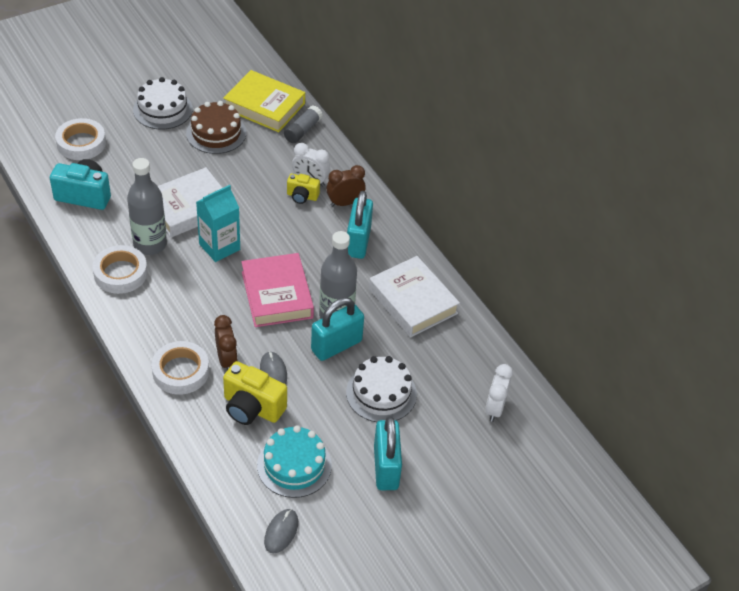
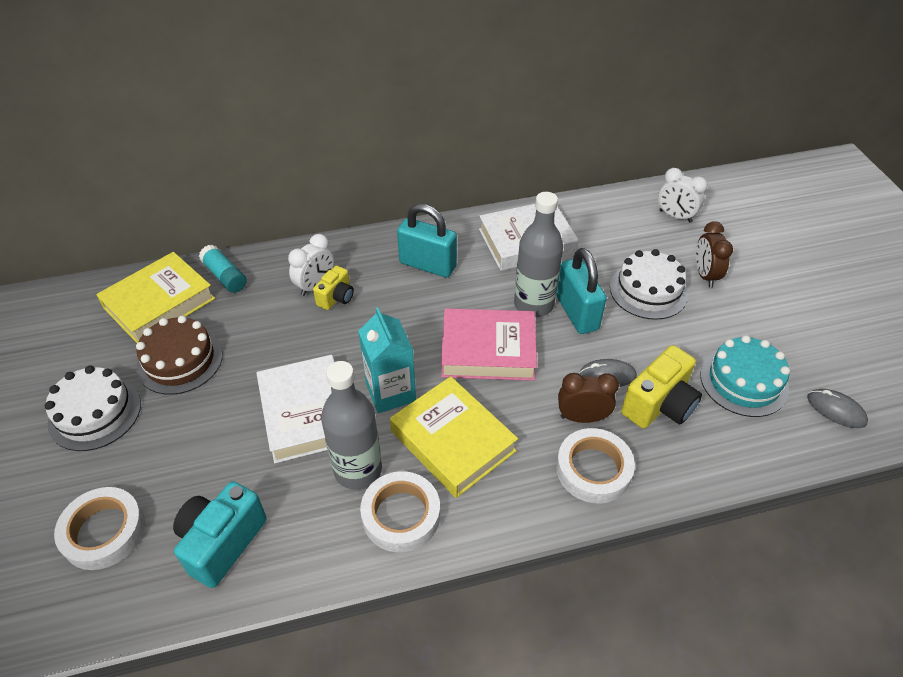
camera: 70 degrees left, 0 degrees up
grey glue stick [284,106,323,143] -> turquoise glue stick [199,245,247,293]
brown clock [326,165,366,207] -> brown clock moved to [696,221,733,287]
turquoise padlock [374,417,402,490] -> none
none -> yellow book [390,376,518,498]

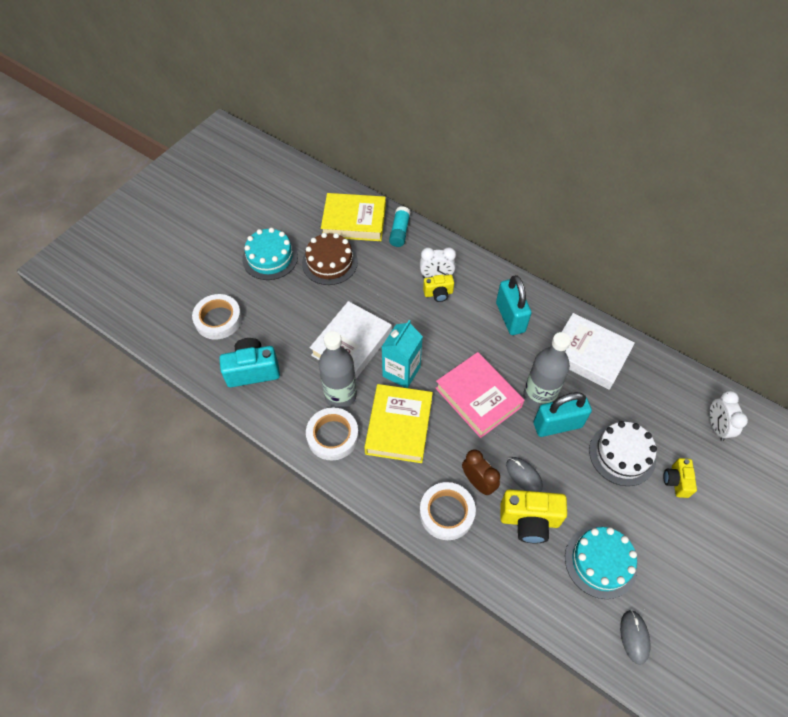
camera: 50 degrees right, 10 degrees up
white cake [45,365,141,451] -> turquoise cake [242,228,298,280]
turquoise padlock [556,248,607,334] -> turquoise padlock turned 45 degrees clockwise [533,392,592,437]
brown clock [696,221,733,287] -> yellow camera [663,458,697,498]

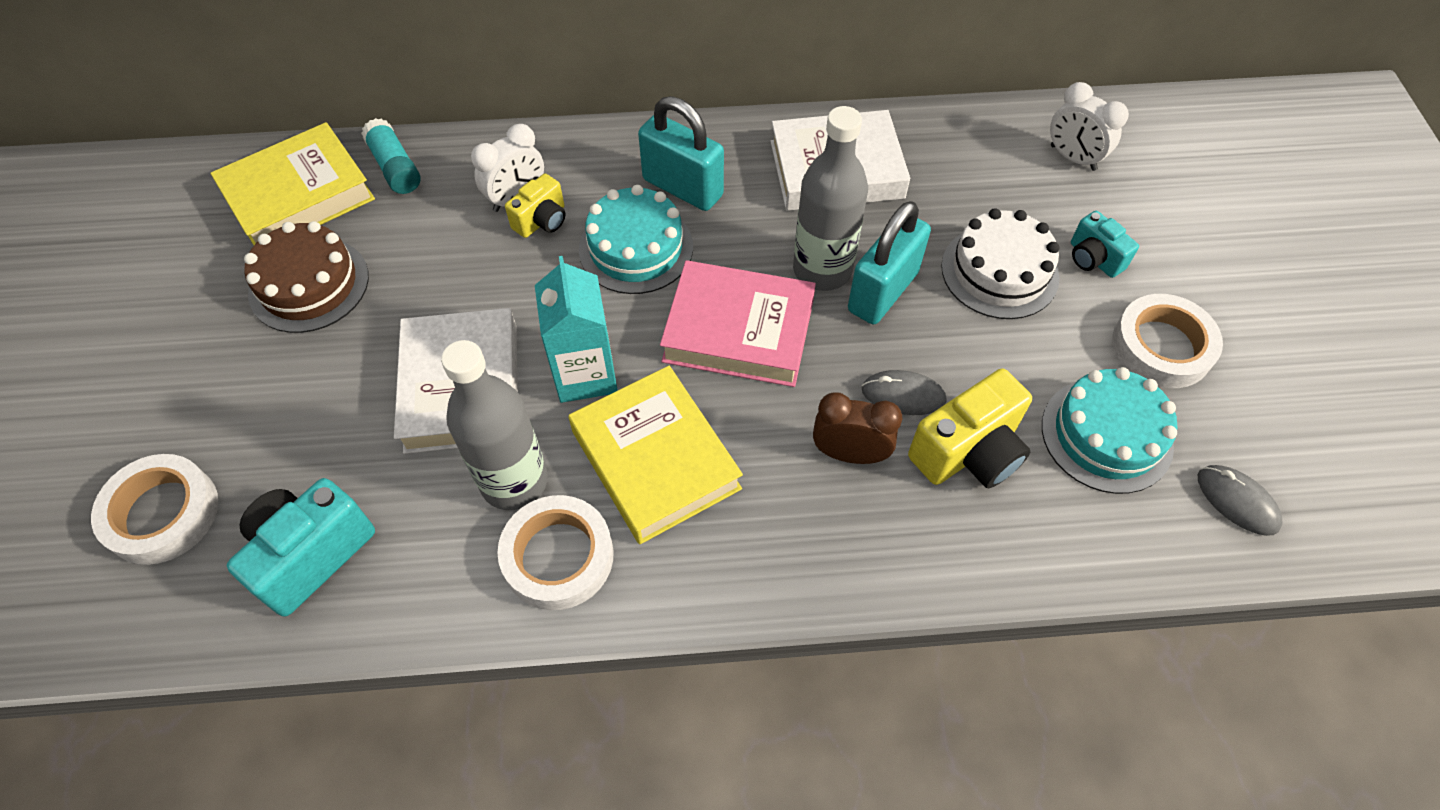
camera: 40 degrees left, 0 degrees up
turquoise cake [242,228,298,280] -> turquoise cake moved to [579,185,693,294]
white tape [420,482,476,540] -> white tape moved to [1112,294,1223,388]
yellow camera [663,458,697,498] -> turquoise camera [1071,211,1139,278]

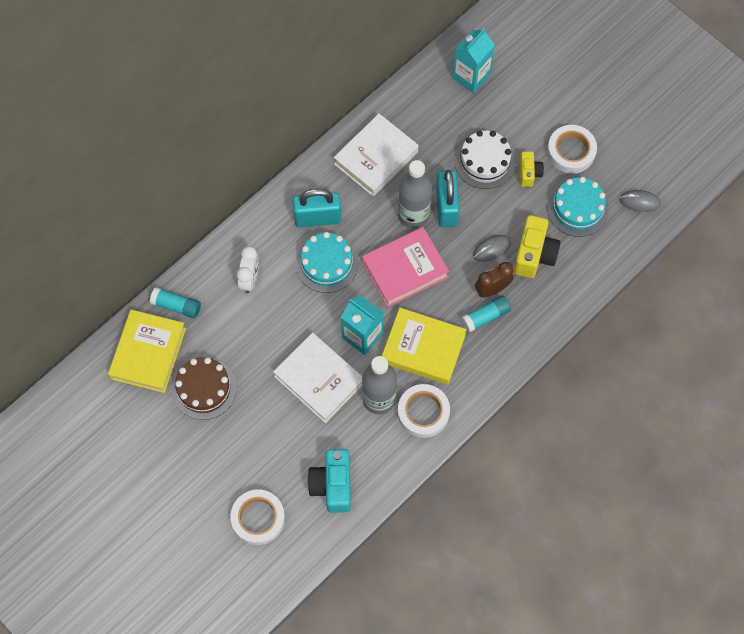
camera: 40 degrees left, 10 degrees up
yellow camera [505,173,565,238] -> yellow camera moved to [520,151,544,187]
white clock [1050,82,1129,171] -> turquoise carton [452,28,495,93]
turquoise camera [1071,211,1139,278] -> none
none -> turquoise glue stick [461,295,511,332]

